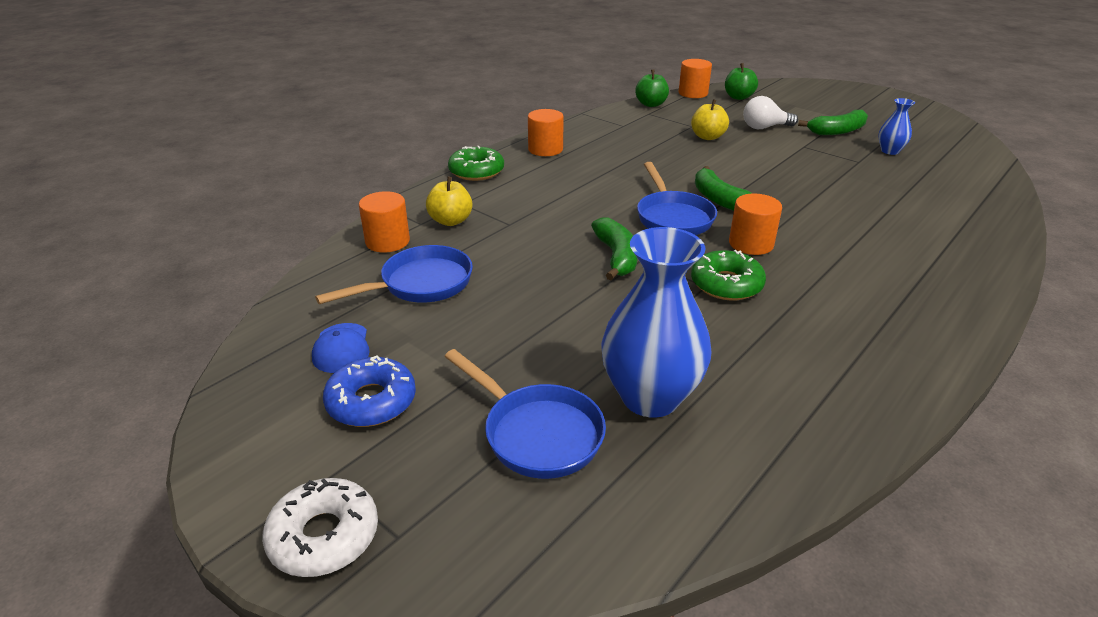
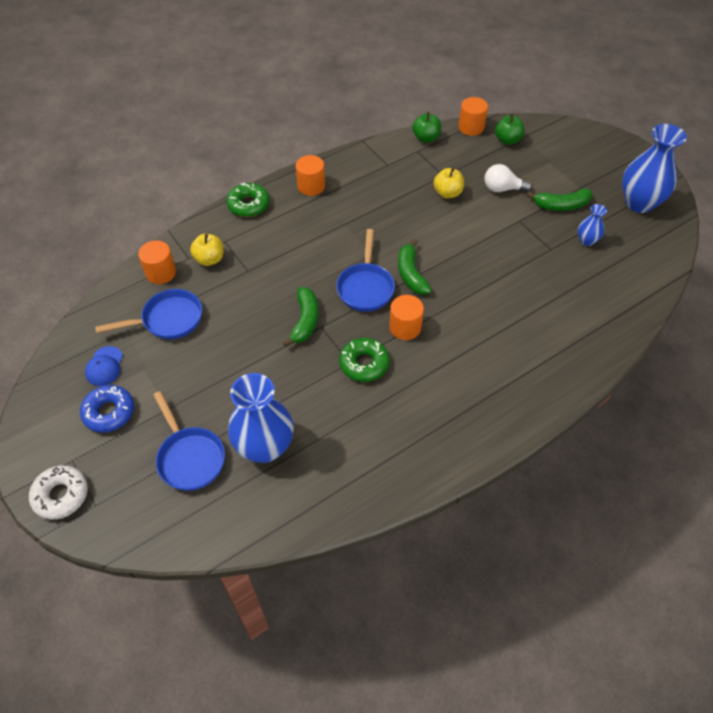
camera: 15 degrees right, 20 degrees up
none -> blue vase [622,124,687,213]

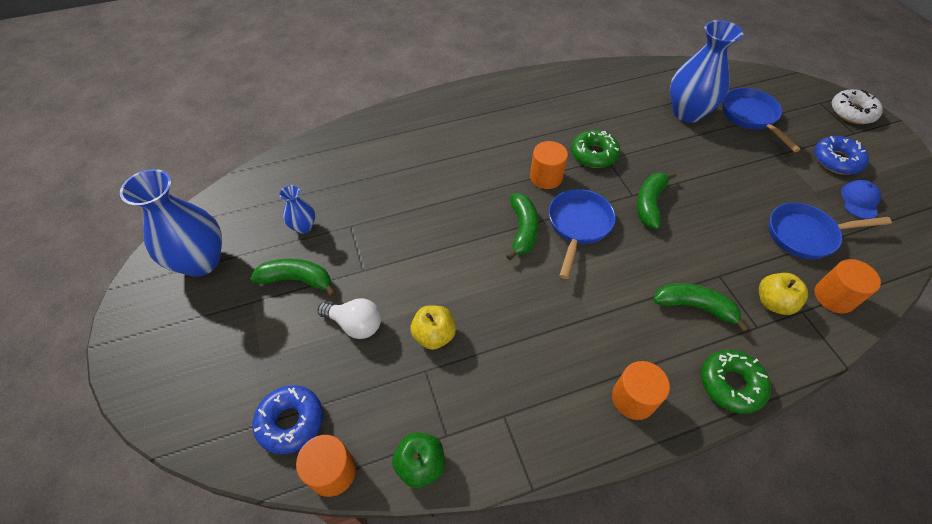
camera: 165 degrees left, 0 degrees up
green apple [495,114,525,145] -> blue donut [253,385,323,454]
none -> green banana [653,283,749,332]

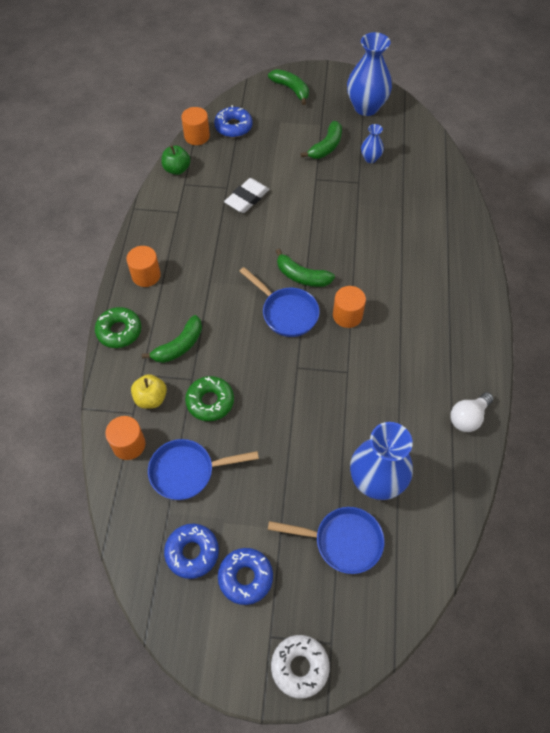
camera: 115 degrees right, 5 degrees up
white light bulb [318,298,381,339] -> white light bulb moved to [450,392,493,432]
yellow apple [410,305,456,350] -> white eraser [224,178,269,213]
green donut [571,130,620,168] -> green donut moved to [185,376,234,421]
green banana [637,172,676,229] -> green banana moved to [268,69,309,105]
blue pan [768,202,892,259] -> blue pan turned 120 degrees counterclockwise [148,439,259,500]
blue cap [841,180,881,219] -> blue donut [164,524,219,579]

